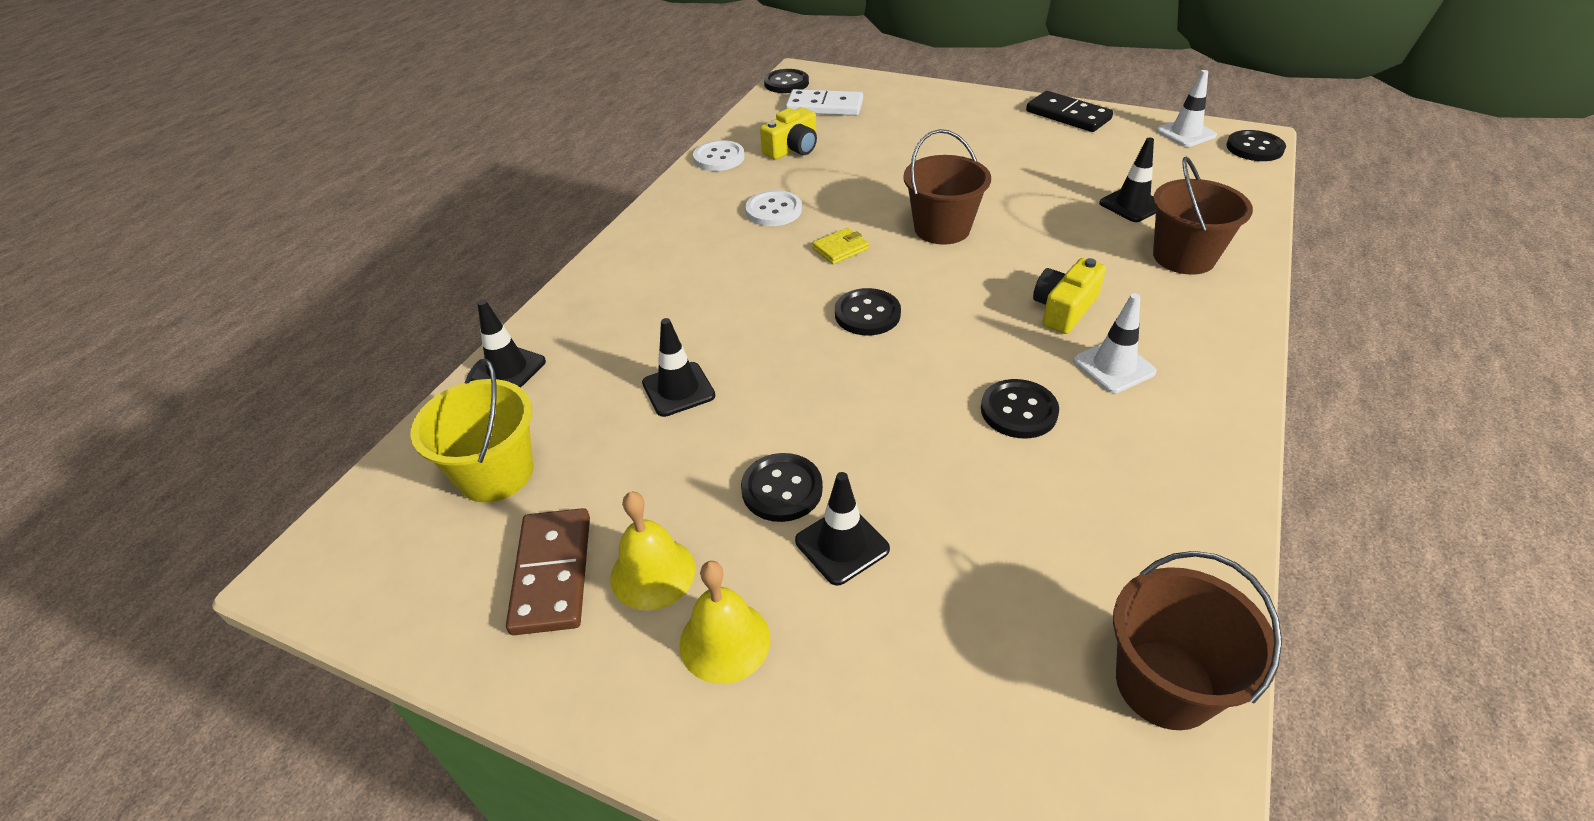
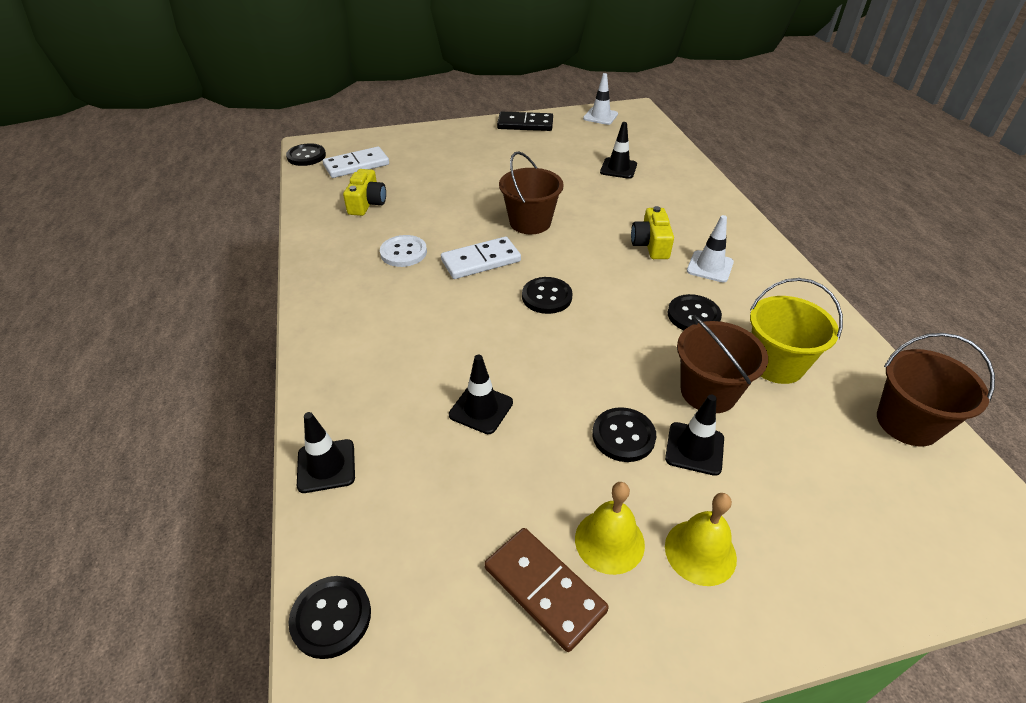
camera: 40 degrees left, 0 degrees up
yellow bucket [410,359,533,503] -> yellow bucket moved to [750,278,843,384]
white button [693,140,745,171] -> none
yellow wallet [812,228,869,264] -> white domino [441,237,521,279]
brown bucket [1153,156,1253,275] -> brown bucket moved to [677,315,768,413]
black button [1226,130,1286,161] -> black button moved to [289,576,371,659]

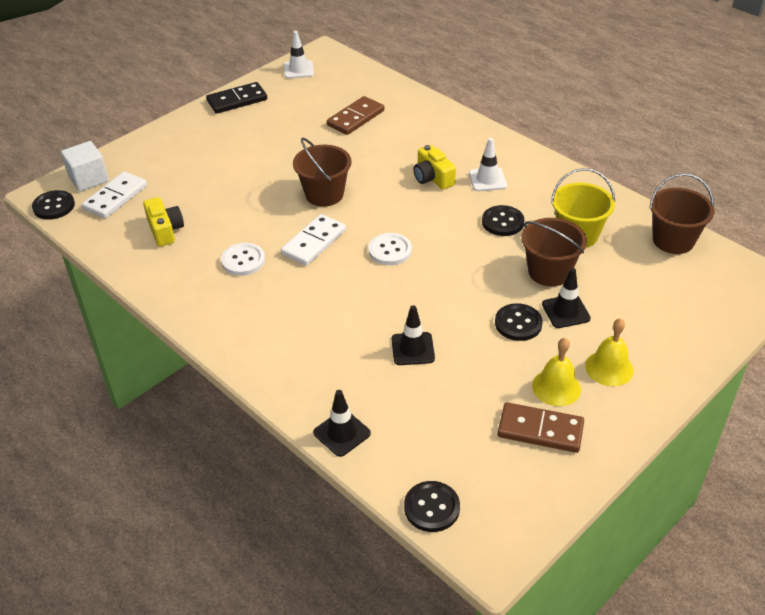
camera: 30 degrees left, 0 degrees up
black button [522,277,572,314] -> white button [368,233,412,265]
black traffic cone [600,122,637,179] -> brown domino [327,96,384,135]
none -> white cube [61,141,109,192]

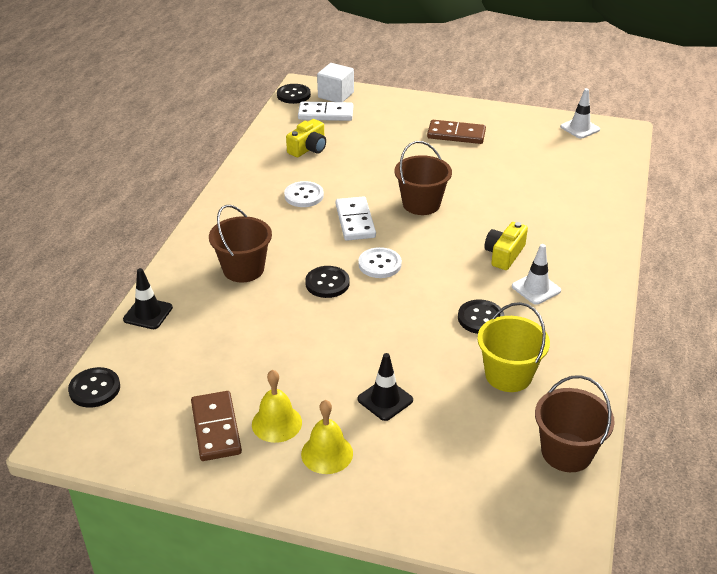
camera: 60 degrees right, 5 degrees down
black domino [206,82,267,114] -> none
white domino [281,214,346,266] -> white domino turned 75 degrees clockwise [335,196,376,241]
brown domino [327,96,384,135] -> brown domino moved to [427,120,486,144]
black traffic cone [392,305,435,365] -> none
black button [495,303,543,341] -> black button moved to [305,266,350,298]
brown bucket [522,218,587,286] -> brown bucket moved to [209,205,272,282]

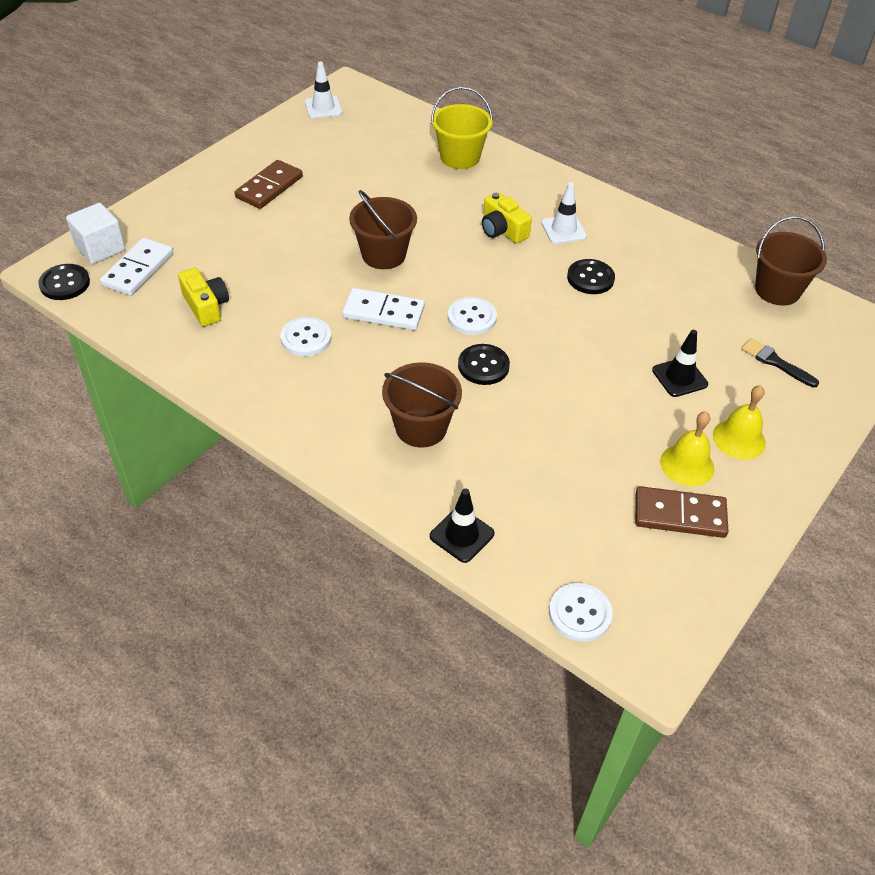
camera: 70 degrees left, 10 degrees up
black button [68,367,120,408] -> white button [549,583,612,642]
yellow bucket [477,302,550,392] -> yellow bucket moved to [431,87,493,169]
none -> black brush [741,338,819,388]

